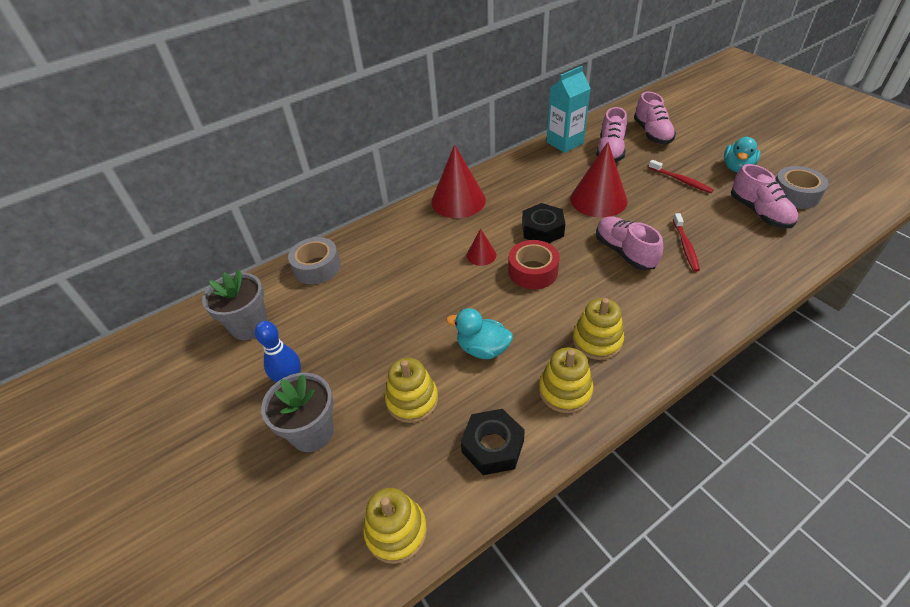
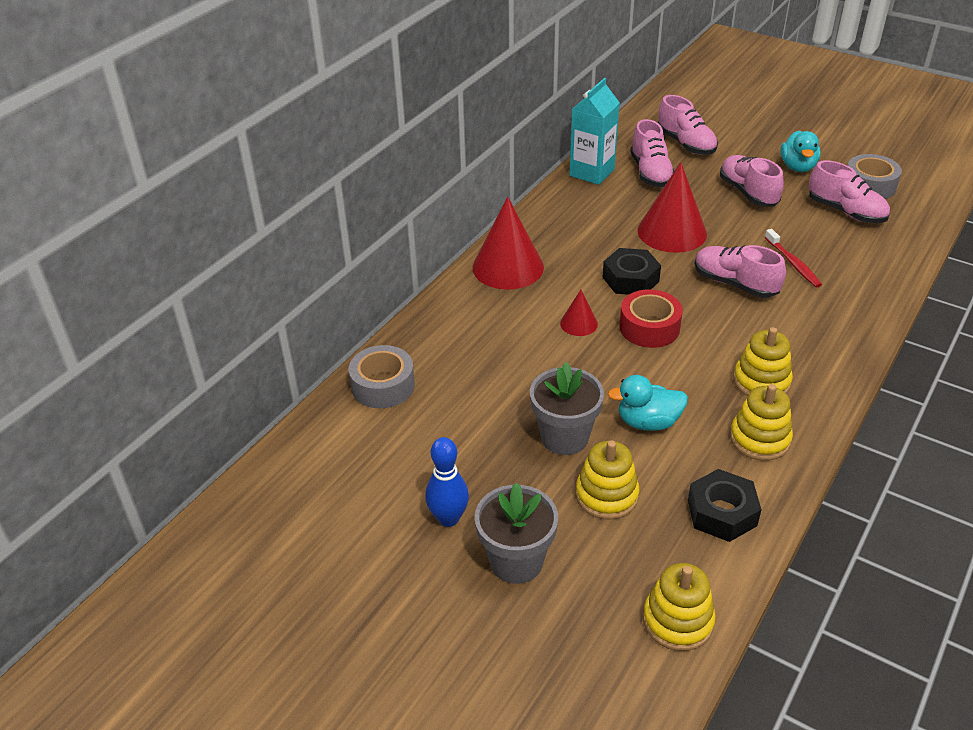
camera: 25 degrees left, 5 degrees down
grey flower pot [202,270,268,340] -> grey flower pot moved to [530,362,604,455]
red toothbrush [648,160,714,193] -> pink shoe [720,155,784,206]

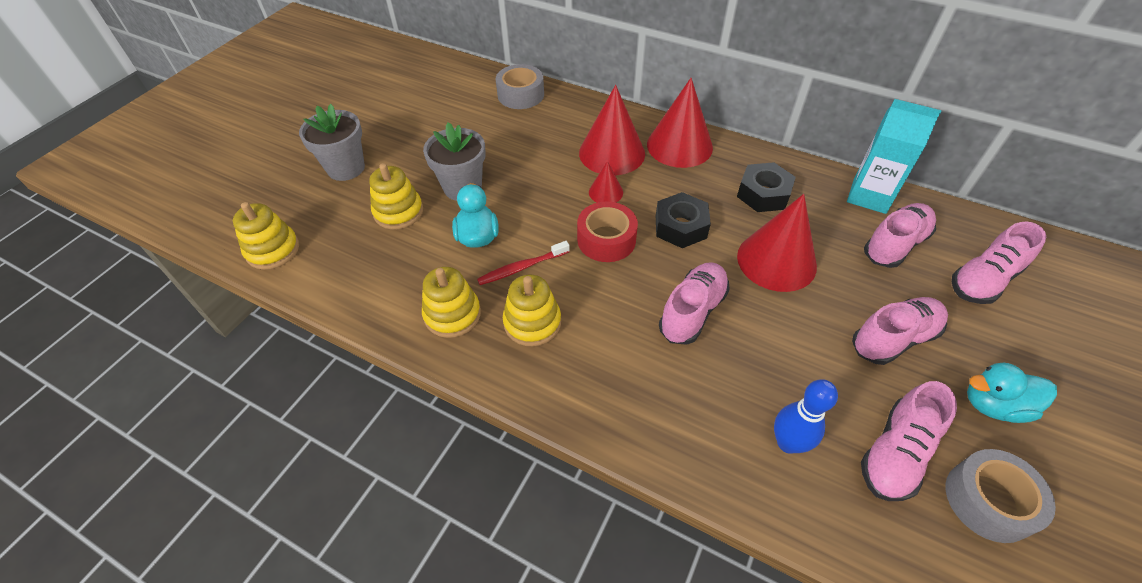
camera: 85 degrees right, 10 degrees up
blue bowling pin [425,437,469,527] -> blue bowling pin moved to [774,379,838,454]
pink shoe [630,119,674,187] -> pink shoe turned 150 degrees clockwise [864,203,936,268]
black nut [688,469,762,542] -> black nut moved to [737,162,796,212]
red toothbrush [765,229,822,287] -> red toothbrush moved to [477,241,570,285]
none -> red cone [579,85,645,175]

